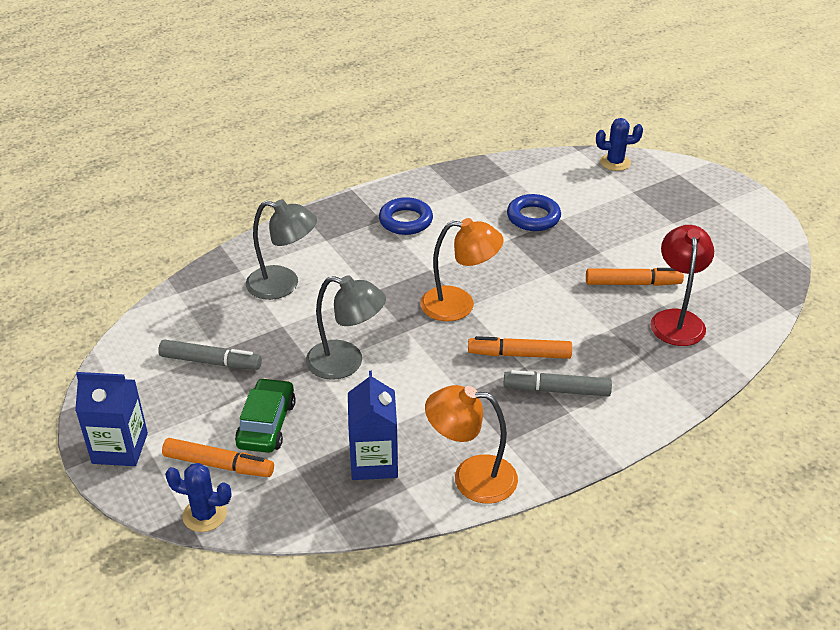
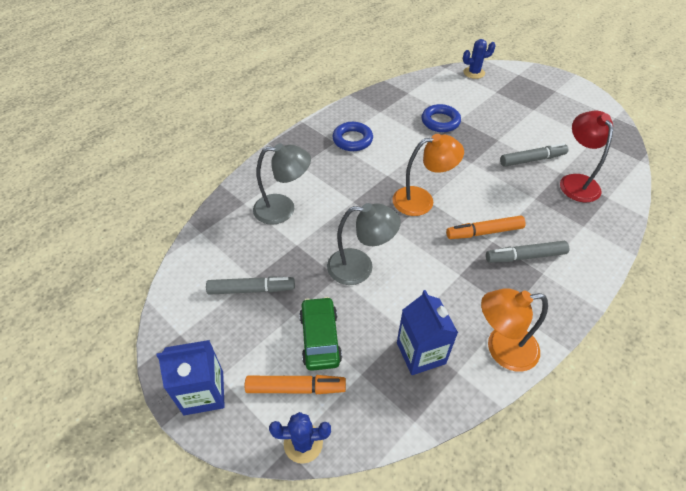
camera: 15 degrees left, 10 degrees up
orange marker [586,268,684,286] -> grey marker [500,143,568,167]

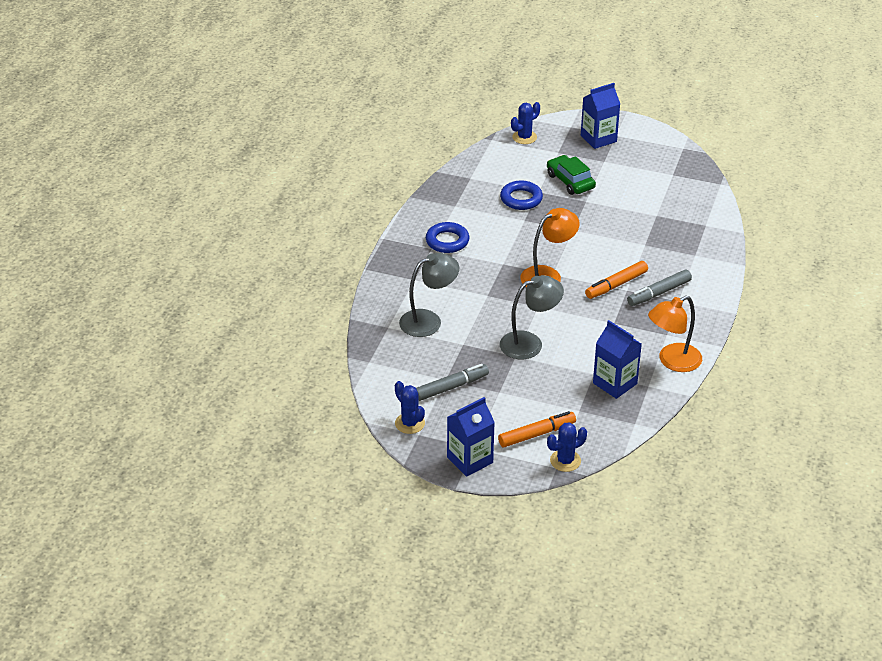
camera: 25 degrees left, 10 degrees down
green car [299,297,342,371] -> green car moved to [547,155,596,195]
grey marker [500,143,568,167] -> none
red lamp [560,111,613,202] -> none
none -> blue cactus [395,381,425,434]
none -> blue carton [581,83,620,149]

